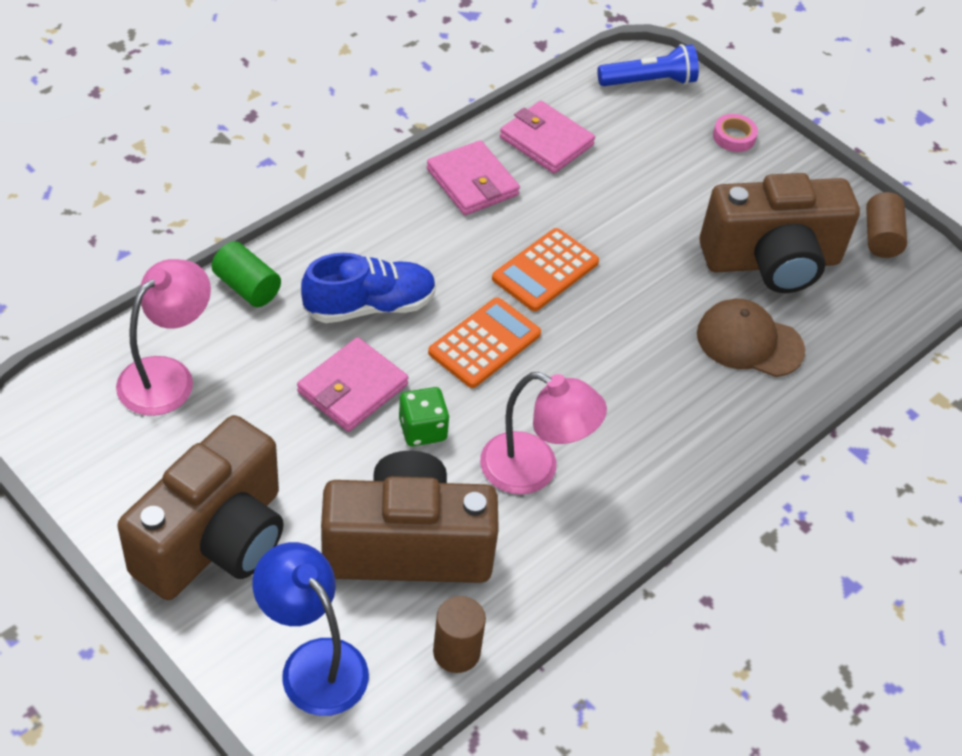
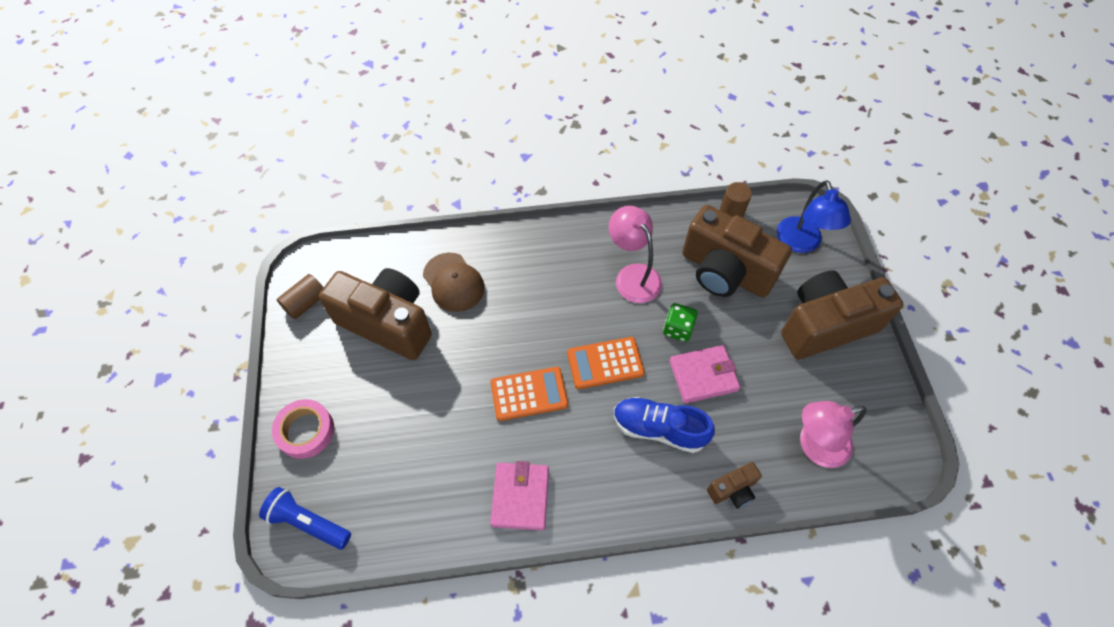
camera: 140 degrees left, 10 degrees up
green cylinder [211,241,281,307] -> brown camera [707,462,762,508]
pink wallet [500,101,595,174] -> none
pink tape [713,114,758,152] -> pink tape [272,399,334,459], size x1.60

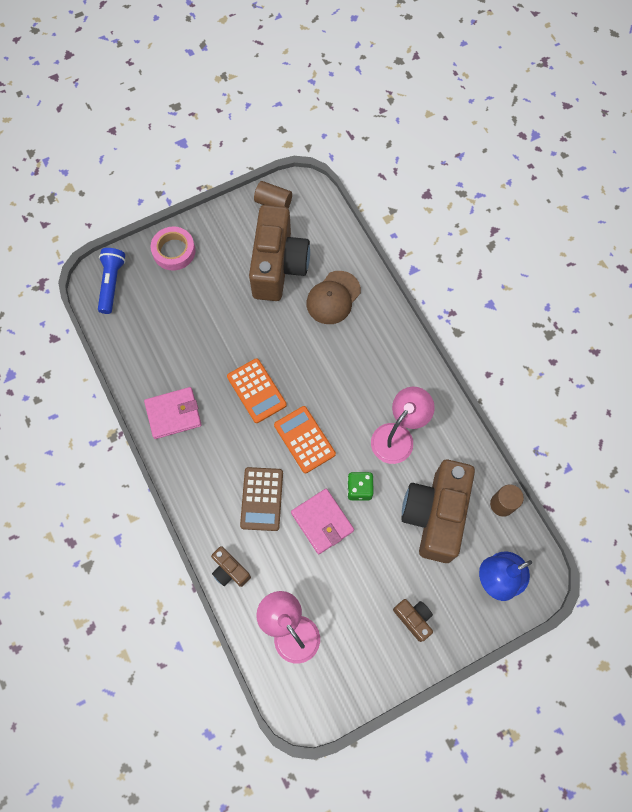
camera: 70 degrees right, 10 degrees up
blue shoe [614,397,715,453] -> brown calculator [240,467,283,531]
brown camera [781,270,903,359] -> brown camera [393,599,433,642], size x0.44

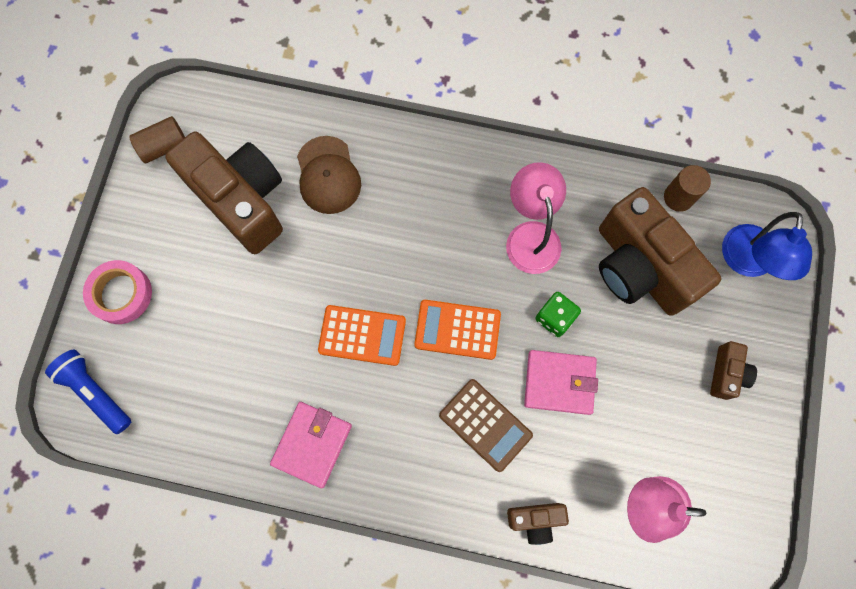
camera: 50 degrees left, 5 degrees up
brown camera [393,599,433,642] -> brown camera turned 105 degrees clockwise [710,341,757,400]

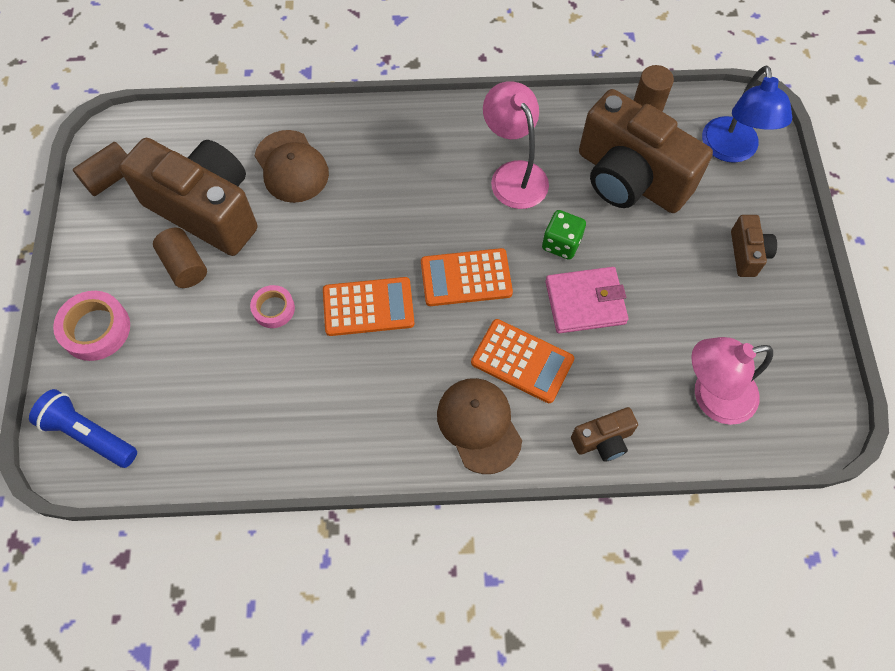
camera: 15 degrees left, 10 degrees down
pink wallet [270,402,352,488] -> none
brown calculator [439,379,533,472] -> orange calculator [471,319,574,403]
none -> brown cylinder [153,228,207,288]
none -> pink tape [250,285,295,328]
none -> brown cap [437,378,522,474]

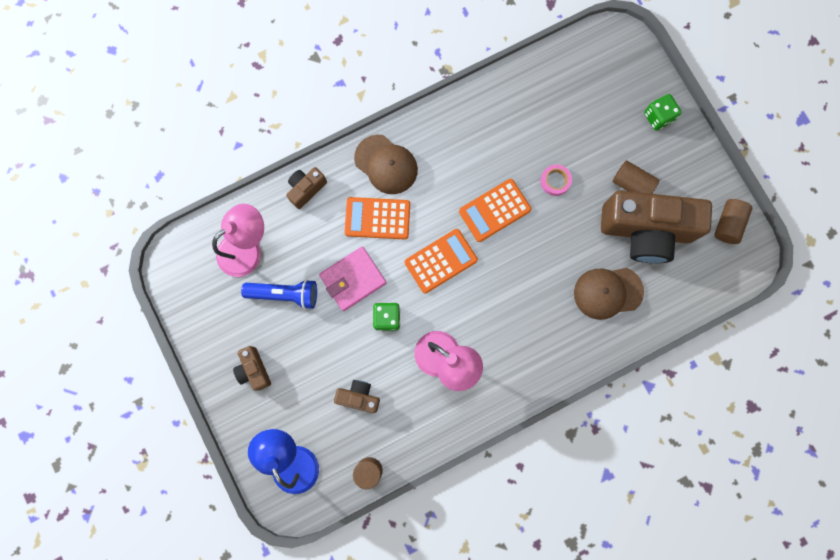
camera: 155 degrees right, 15 degrees up
blue flashlight [29,389,137,468] -> blue flashlight moved to [241,279,317,309]
pink tape [53,291,130,361] -> green dice [644,94,682,131]
brown cap [255,130,329,203] -> brown cap turned 45 degrees counterclockwise [574,268,644,320]
brown camera [579,89,713,213] -> brown camera [334,380,380,413], size x0.44

